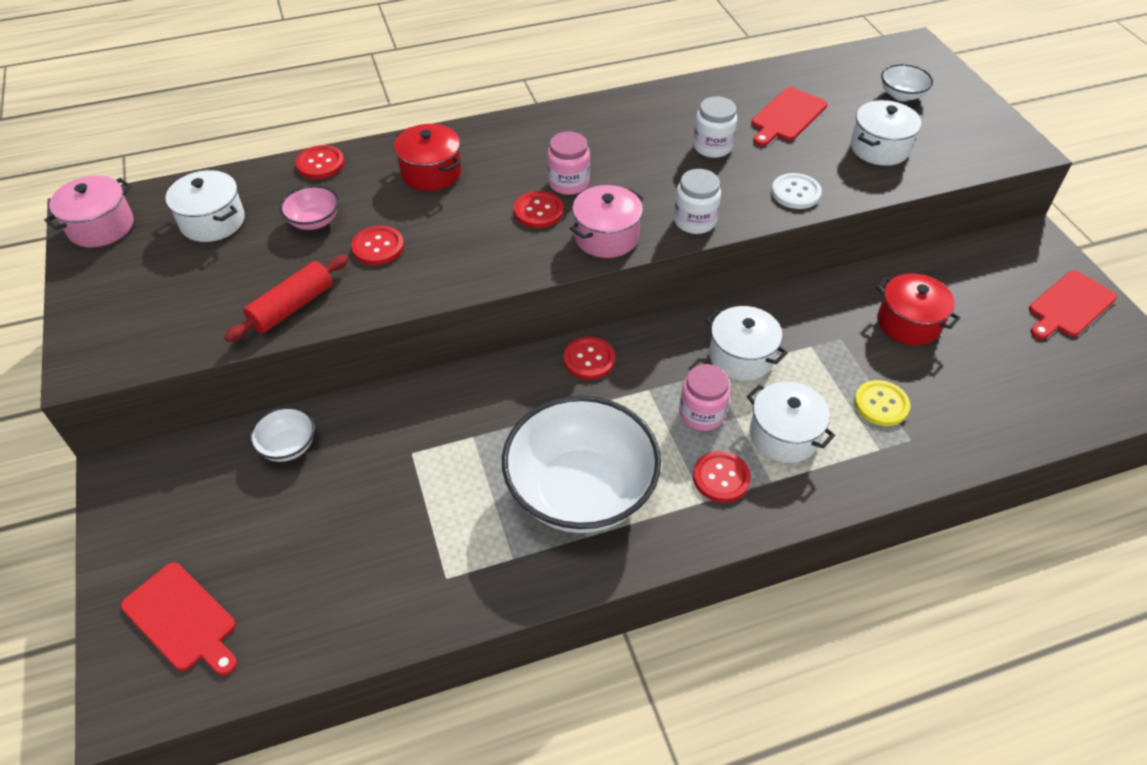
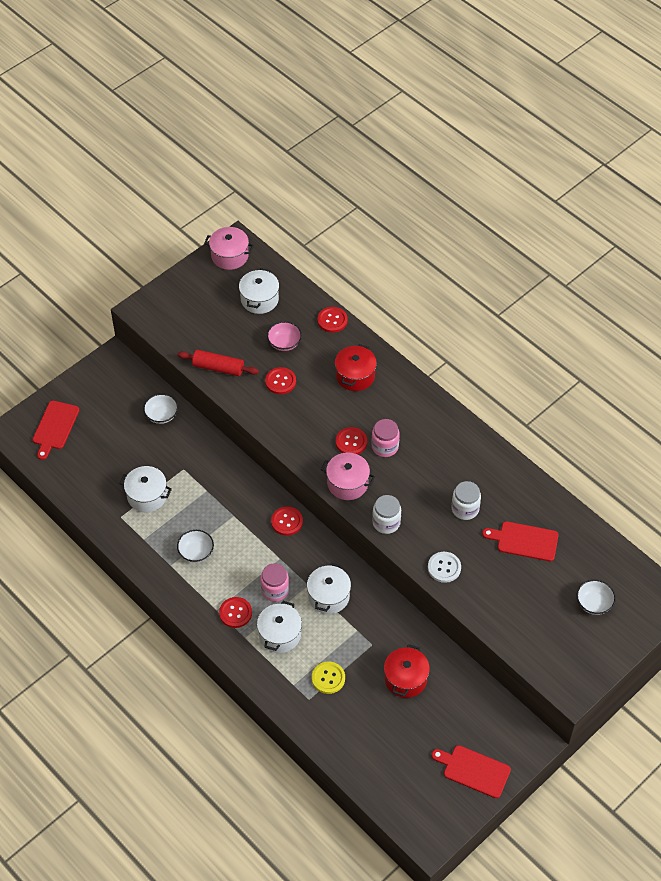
camera: 65 degrees right, 5 degrees up
white bowl [502,396,661,533] -> white bowl [177,530,214,563], size x0.43
white pot [850,100,922,166] -> white pot moved to [119,466,172,512]

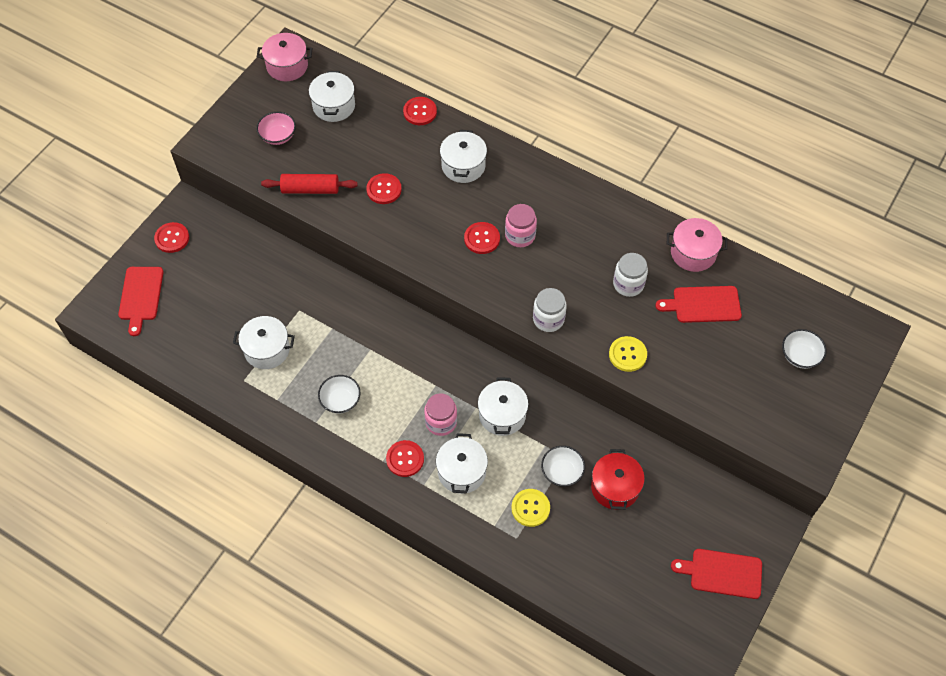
camera: 15 degrees left, 5 degrees up
white bowl [143,394,178,424] -> white bowl moved to [541,446,585,487]
pink bowl [267,321,302,351] -> pink bowl moved to [256,112,296,145]
red button [271,507,303,536] -> red button moved to [154,222,189,253]
pink pot [321,452,375,500] -> pink pot moved to [667,218,728,272]
red pot [335,344,377,391] -> white pot [440,130,487,183]
white button [428,552,461,583] -> yellow button [609,336,647,372]

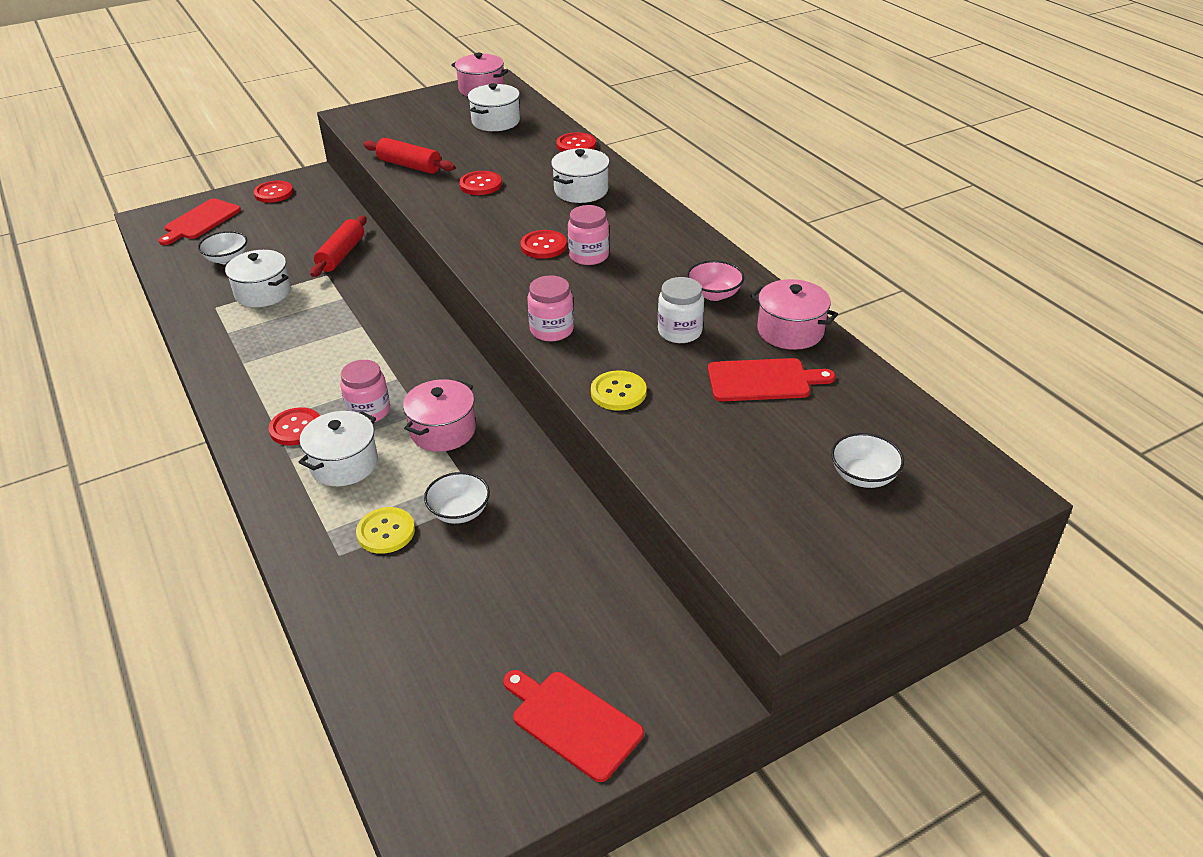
camera: 30 degrees right, 20 degrees down
pink bowl [256,112,296,145] -> pink bowl moved to [687,260,744,301]
white bowl [318,375,361,413] -> white bowl moved to [198,231,247,264]
white pot [478,377,529,436] -> pink pot [403,379,476,452]
white jar [533,288,567,332] -> pink jar [527,275,574,342]
red pot [591,449,645,510] -> none
red cutting board [656,286,742,323] -> red cutting board turned 150 degrees clockwise [708,358,836,401]
none -> red rolling pin [310,215,367,277]

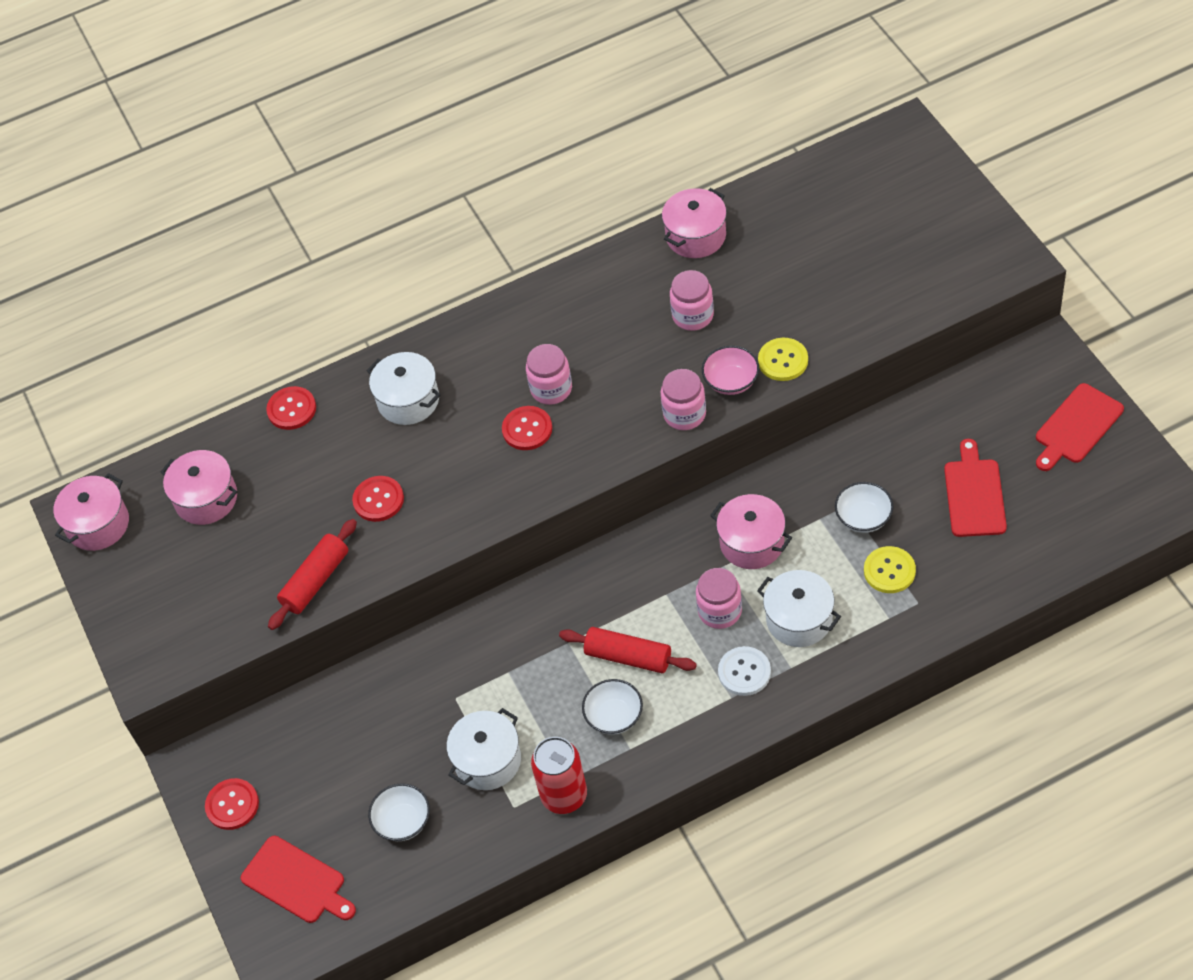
camera: 80 degrees left, 15 degrees up
red button [269,407,320,446] -> white button [718,646,771,696]
red rolling pin [310,215,367,277] -> red rolling pin moved to [559,627,697,673]
white pot [468,83,520,131] -> pink pot [160,450,237,525]
white jar [658,277,704,343] -> pink jar [670,270,714,331]
pink bowl [687,260,744,301] -> pink bowl moved to [702,346,759,395]
red cutting board [708,358,836,401] -> red cutting board moved to [944,439,1007,537]
white bowl [831,433,904,488] -> white bowl moved to [582,679,643,735]
none -> red can [531,737,587,814]

